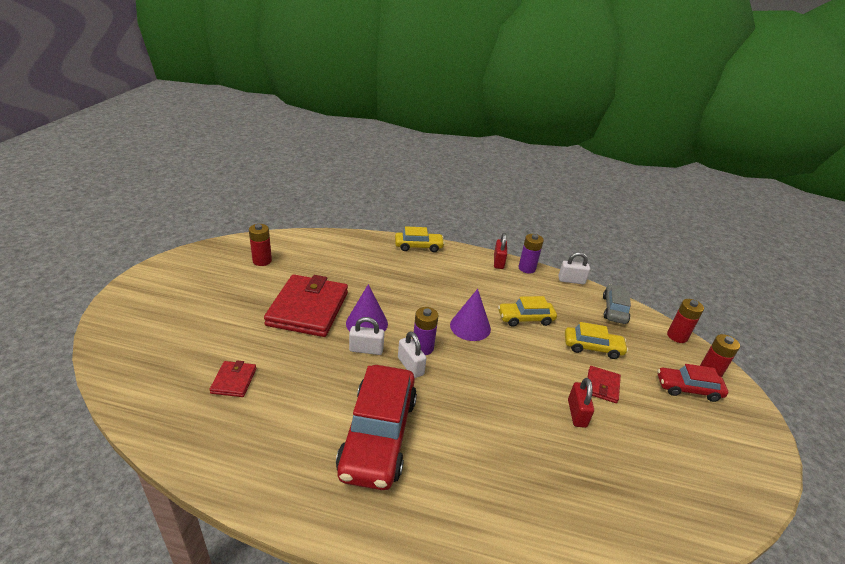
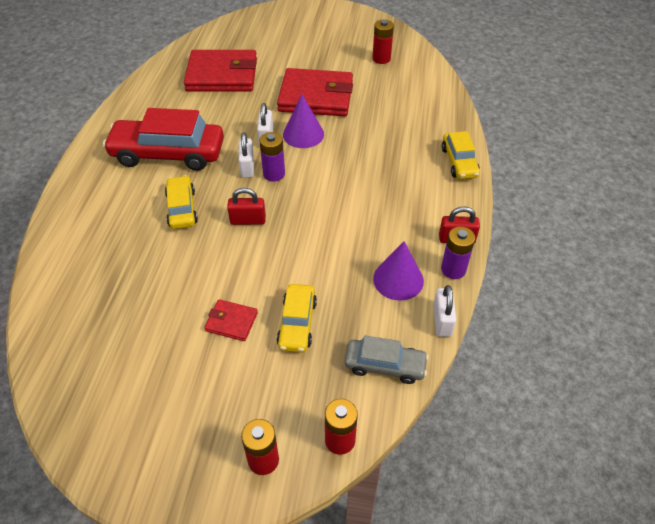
camera: 90 degrees right, 15 degrees up
red wallet [209,360,256,397] -> red wallet [184,50,257,92], size x2.19
white padlock [398,331,427,378] -> white padlock turned 60 degrees counterclockwise [238,132,254,178]
purple cone [450,289,491,341] -> purple cone moved to [373,241,424,301]
yellow car [498,296,557,327] -> yellow car moved to [165,175,198,229]
red padlock [568,378,594,428] -> red padlock moved to [227,188,266,225]
red car [658,364,728,402] -> none

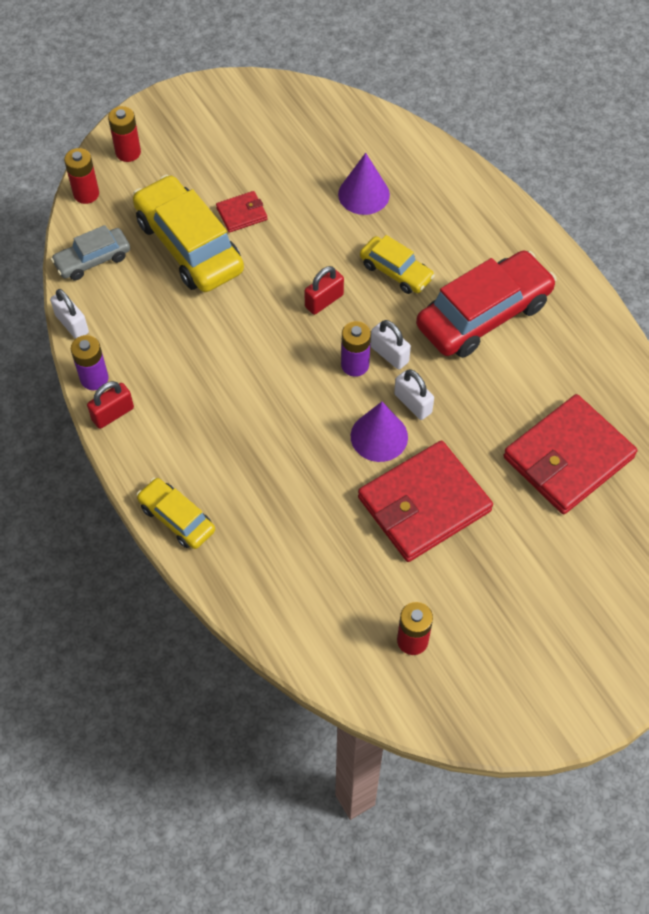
camera: 140 degrees right, 10 degrees up
yellow car [277,284,317,352] -> yellow car [133,175,244,292], size x1.84
purple cone [373,241,424,301] -> purple cone moved to [338,153,390,215]

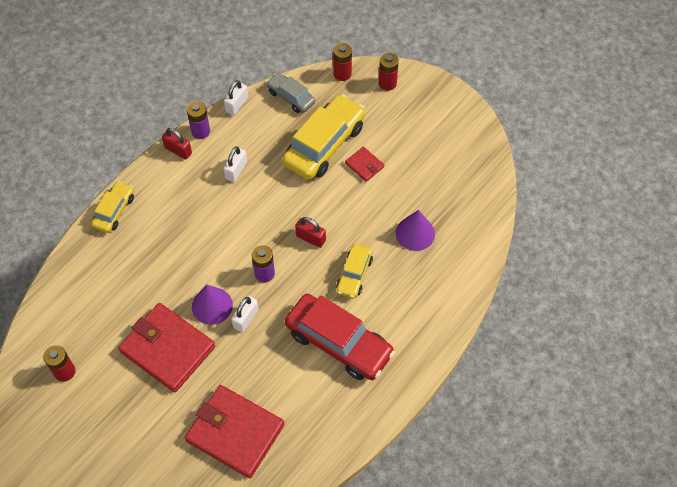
camera: 70 degrees right, 0 degrees up
white padlock [370,320,411,370] -> white padlock moved to [223,146,247,182]

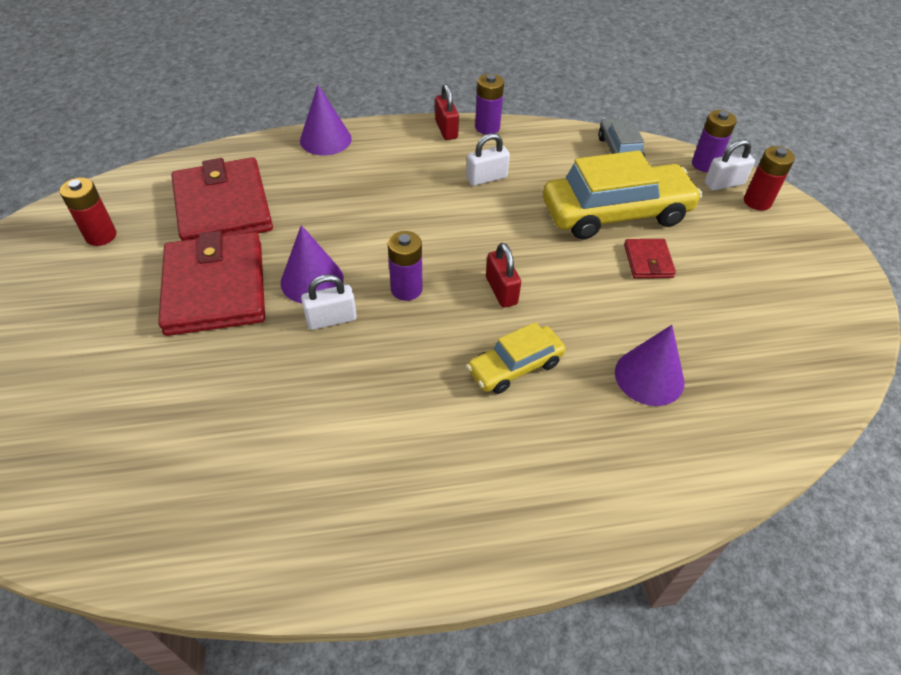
camera: 40 degrees right, 10 degrees down
yellow car [91,181,134,233] -> purple cone [300,85,352,155]
red wallet [185,385,284,478] -> red wallet moved to [171,157,273,241]
white padlock [224,80,248,115] -> white padlock moved to [704,140,755,191]
red car [285,294,395,380] -> none
red battery [333,43,352,81] -> purple battery [692,110,737,172]

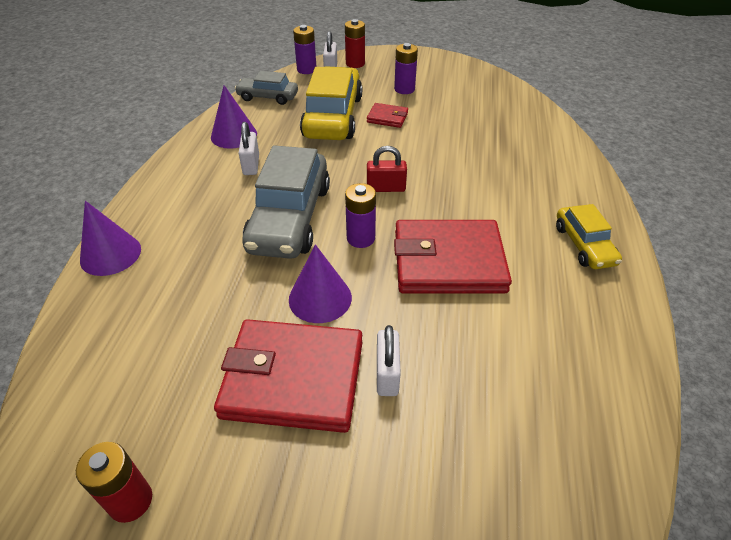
camera: 70 degrees left, 5 degrees down
red wallet [171,157,273,241] -> red wallet moved to [394,220,512,294]
white padlock [301,274,357,330] -> white padlock moved to [377,325,401,396]
red padlock [435,84,459,140] -> none
yellow car [467,322,566,394] -> yellow car moved to [556,204,622,269]
purple battery [475,74,504,135] -> purple battery moved to [394,43,418,94]
purple cone [615,325,685,406] -> purple cone moved to [211,85,257,149]
none -> grey car [243,145,330,259]

